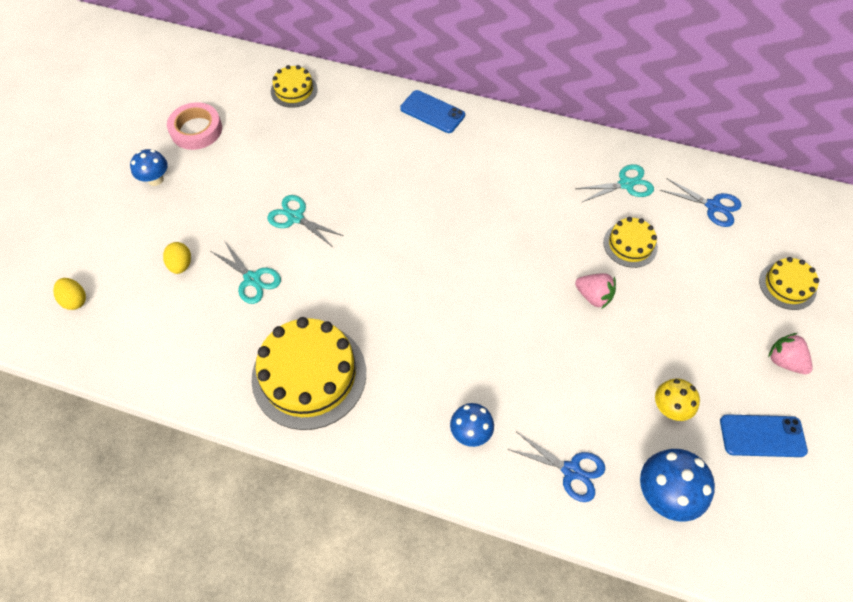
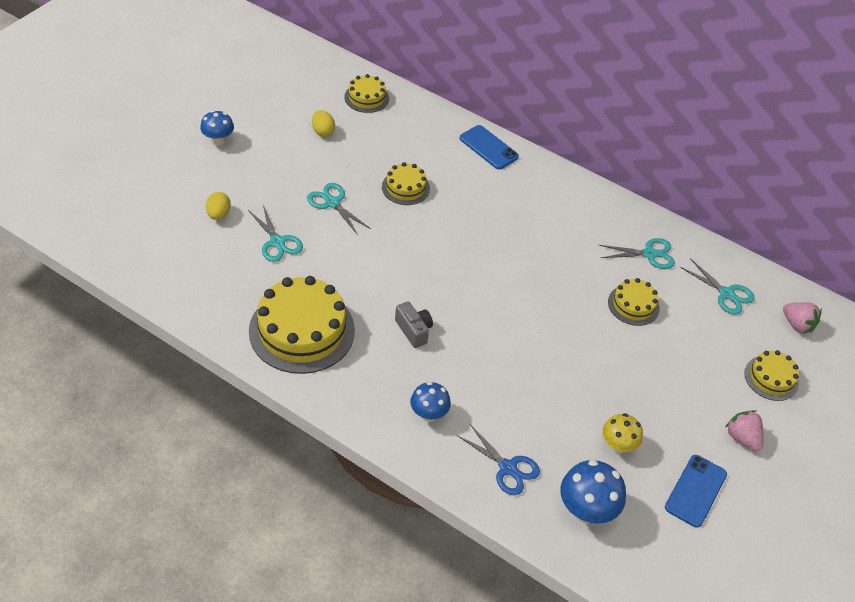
camera: 10 degrees right, 10 degrees down
yellow egg [53,278,86,310] -> yellow egg moved to [312,110,335,137]
pink tape [167,102,222,150] -> none
pink strawberry [575,273,616,309] -> pink strawberry moved to [783,302,822,334]
blue scissors [660,178,742,227] -> turquoise scissors [680,258,755,315]
blue phone [720,414,808,457] -> blue phone turned 75 degrees counterclockwise [665,455,727,528]
none -> yellow cake [382,162,430,205]
none -> grey camera [395,301,433,348]

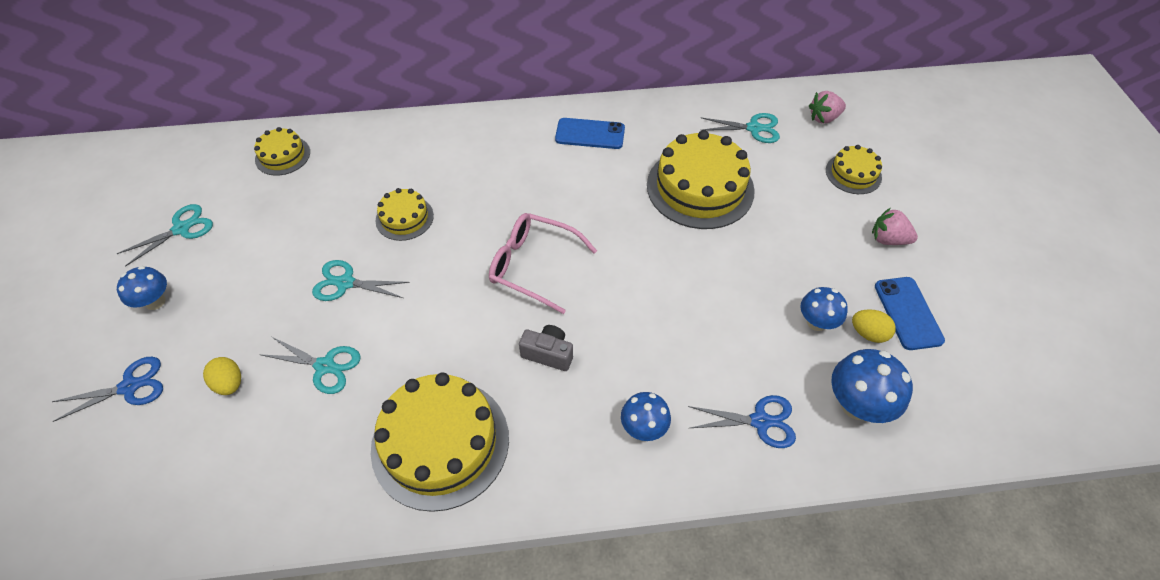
camera: 35 degrees left, 5 degrees up
yellow egg [312,110,335,137] -> yellow egg moved to [852,309,896,343]
blue phone [460,125,519,169] -> blue phone moved to [555,118,625,149]
turquoise scissors [599,238,675,269] -> turquoise scissors moved to [117,204,213,266]
yellow mushroom [602,413,643,453] -> blue mushroom [800,287,848,331]
yellow cake [608,278,660,326] -> yellow cake [647,130,755,229], size x1.92
pink strawberry [783,302,822,334] -> pink strawberry turned 150 degrees clockwise [809,91,846,124]
none -> blue scissors [52,357,163,422]
none -> pink glasses [489,213,597,314]

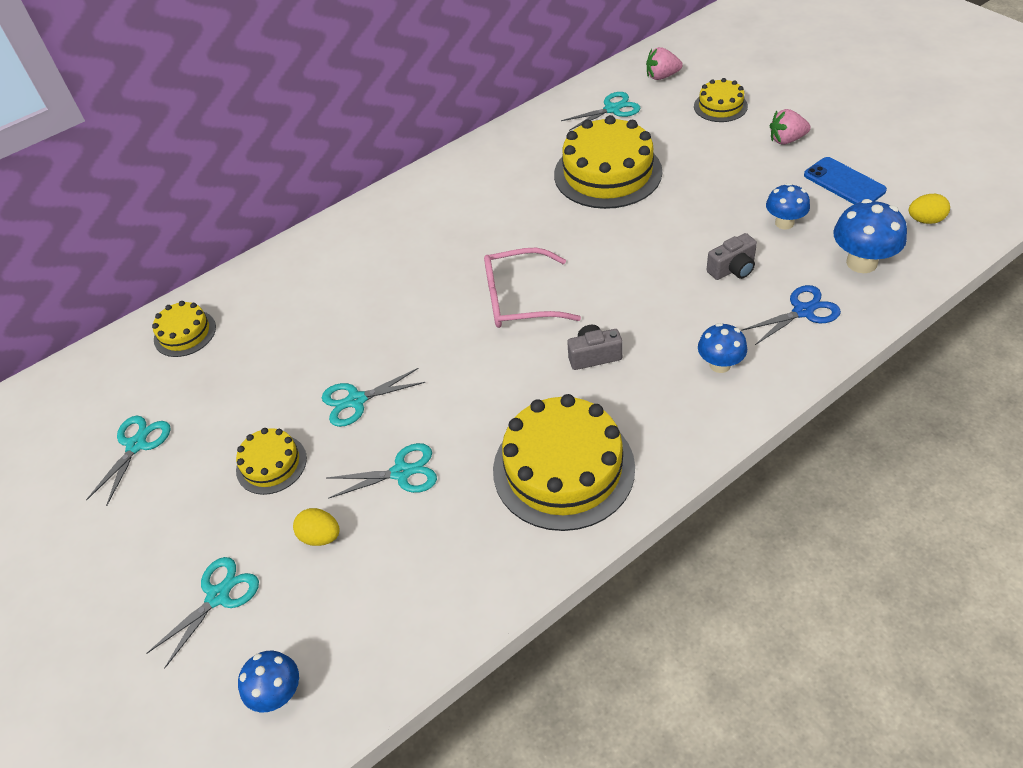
camera: 25 degrees left, 5 degrees down
blue scissors [52,357,163,422] -> turquoise scissors [146,557,259,669]
blue mushroom [117,266,167,310] -> blue mushroom moved to [238,651,299,712]
yellow cake [375,188,434,241] -> yellow cake moved to [236,428,307,495]
blue phone [555,118,625,149] -> none
pink strawberry [809,91,846,124] -> pink strawberry turned 45 degrees clockwise [646,47,683,80]
yellow egg [852,309,896,343] -> yellow egg moved to [909,194,950,224]
none -> grey camera [706,233,757,280]

